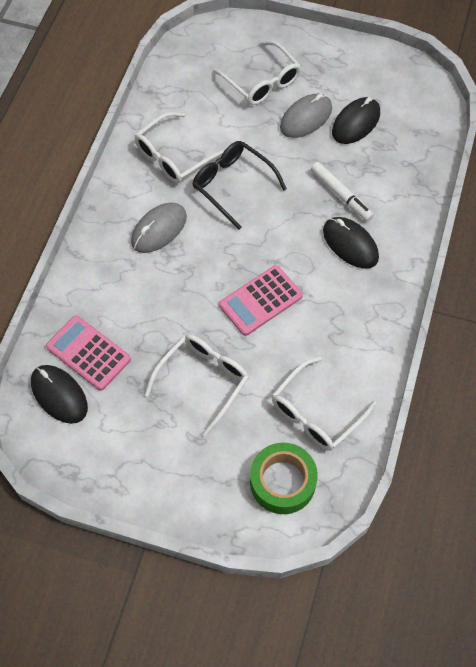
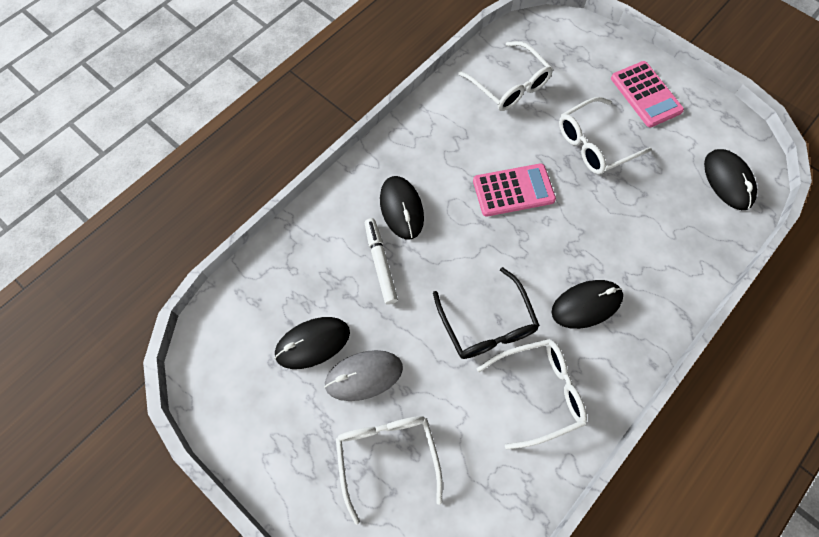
camera: 155 degrees left, 5 degrees up
pink calculator [46,315,131,391] -> pink calculator moved to [611,61,684,128]
grey mouse [131,202,187,253] -> black mouse [552,280,623,329]
green tape [250,443,318,514] -> none
white glasses [272,357,376,451] -> white glasses turned 75 degrees clockwise [458,41,553,111]

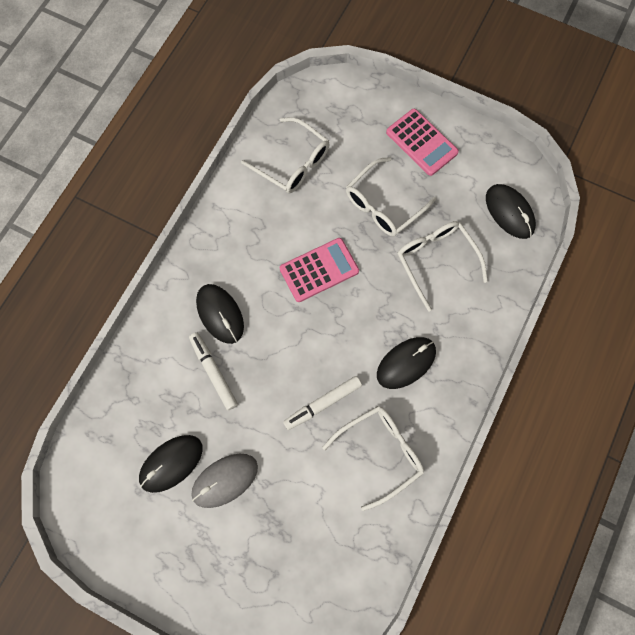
camera: 15 degrees left, 5 degrees up
white glasses [336,416,443,525] -> white glasses moved to [397,221,488,311]
black glasses [433,267,540,359] -> white marker [283,376,362,430]

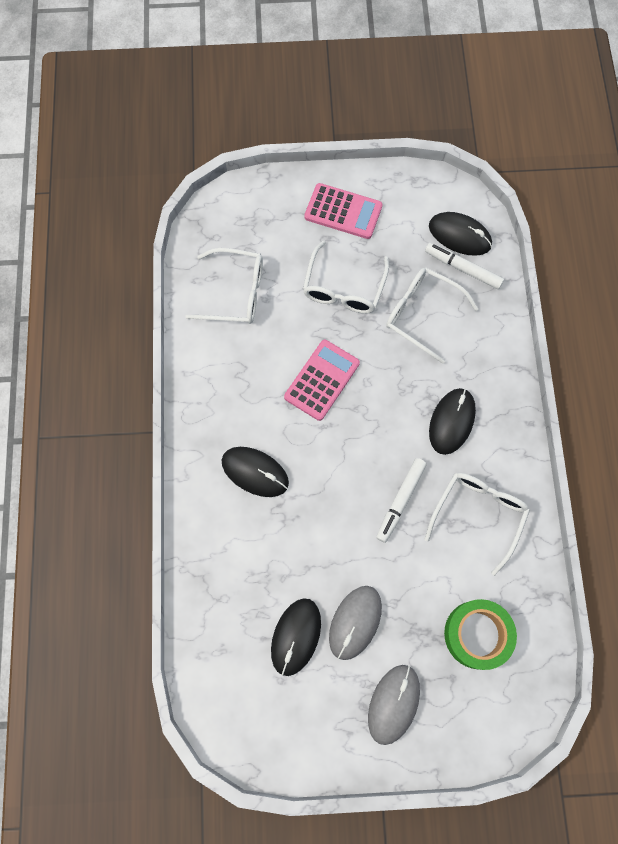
camera: 30 degrees left, 0 degrees up
white marker [189,332,238,410] -> white marker moved to [425,243,504,289]
none -> grey mouse [368,665,420,745]
none -> green tape [444,599,517,670]

